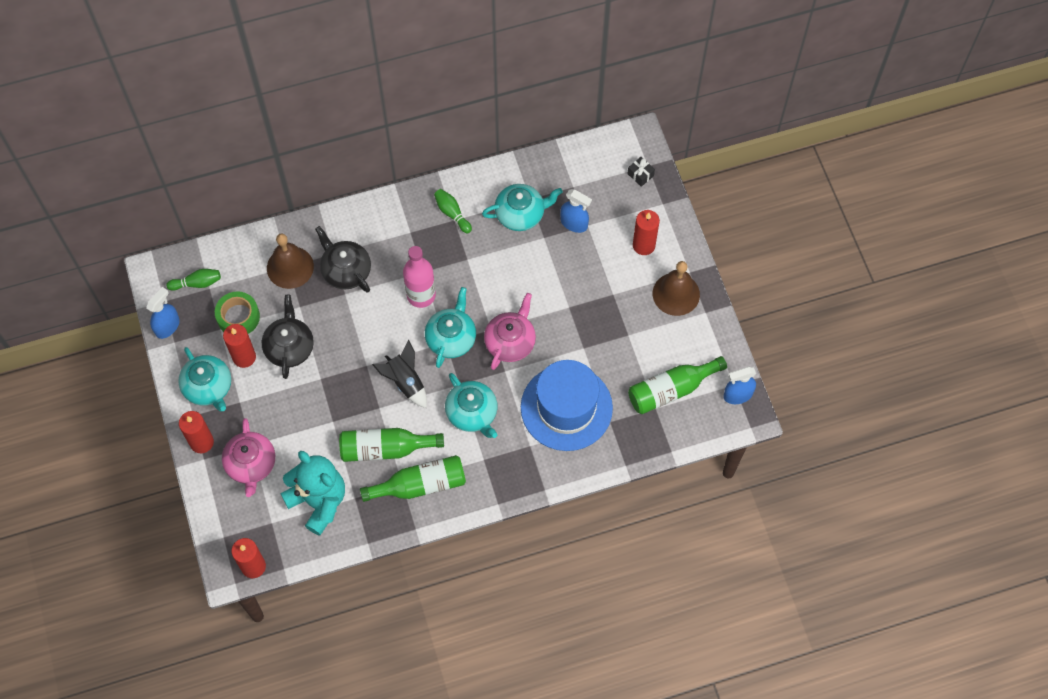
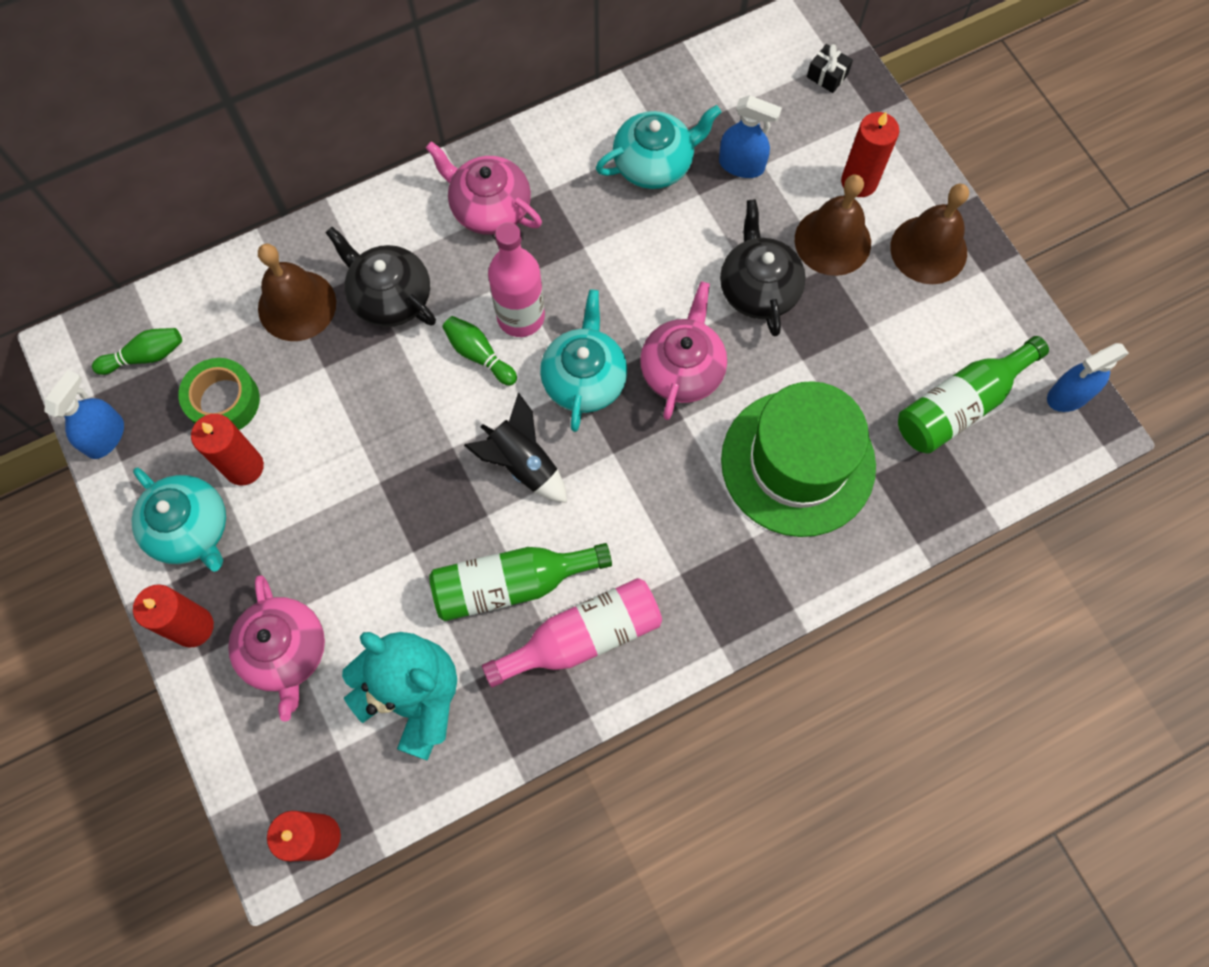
camera: 10 degrees left, 5 degrees up
black teapot [262,295,314,379] -> black teapot moved to [720,199,806,337]
green bottle [360,455,466,502] -> pink bottle [482,578,662,688]
green bowling pin [434,189,472,233] -> green bowling pin moved to [442,316,517,386]
turquoise teapot [445,373,497,438] -> none
blue hat [521,360,613,451] -> green hat [721,381,876,537]
none -> pink teapot [425,141,542,235]
none -> brown bell [795,175,871,276]

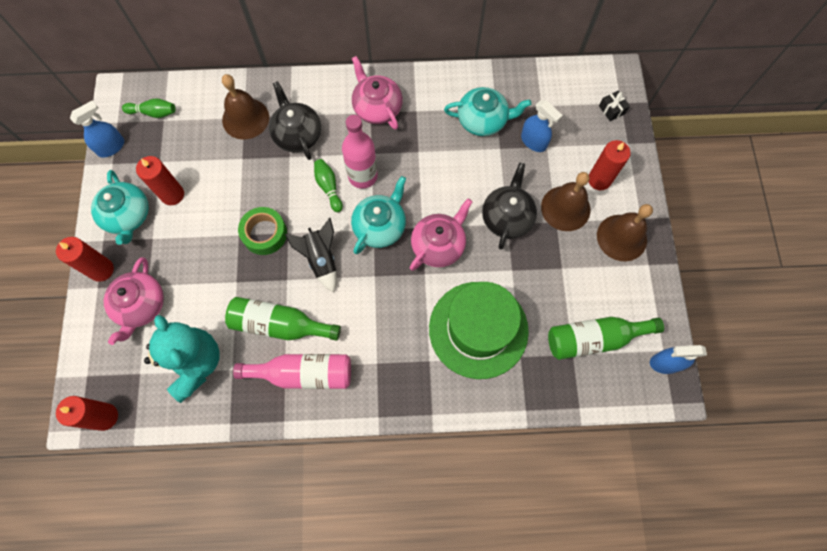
camera: 25 degrees right, 0 degrees up
green tape [179,358,260,430] -> green tape moved to [238,207,287,255]

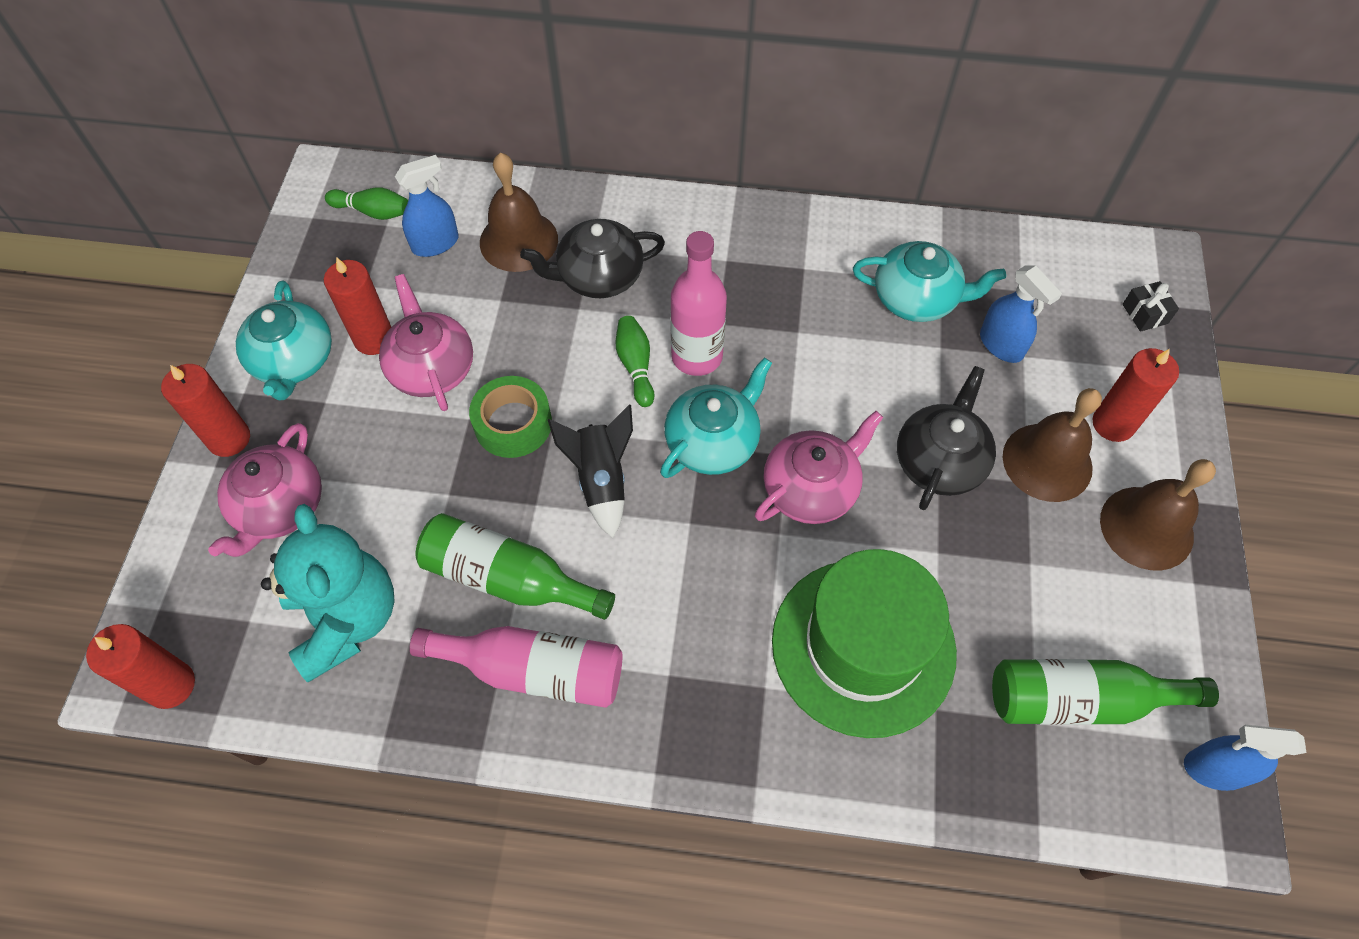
camera: 10 degrees right, 10 degrees down
blue spray bottle [70,100,124,158] -> blue spray bottle moved to [395,155,459,257]
black teapot [269,81,321,160] -> black teapot turned 90 degrees counterclockwise [520,219,665,298]
pink teapot [352,56,403,130] -> pink teapot moved to [379,274,473,411]

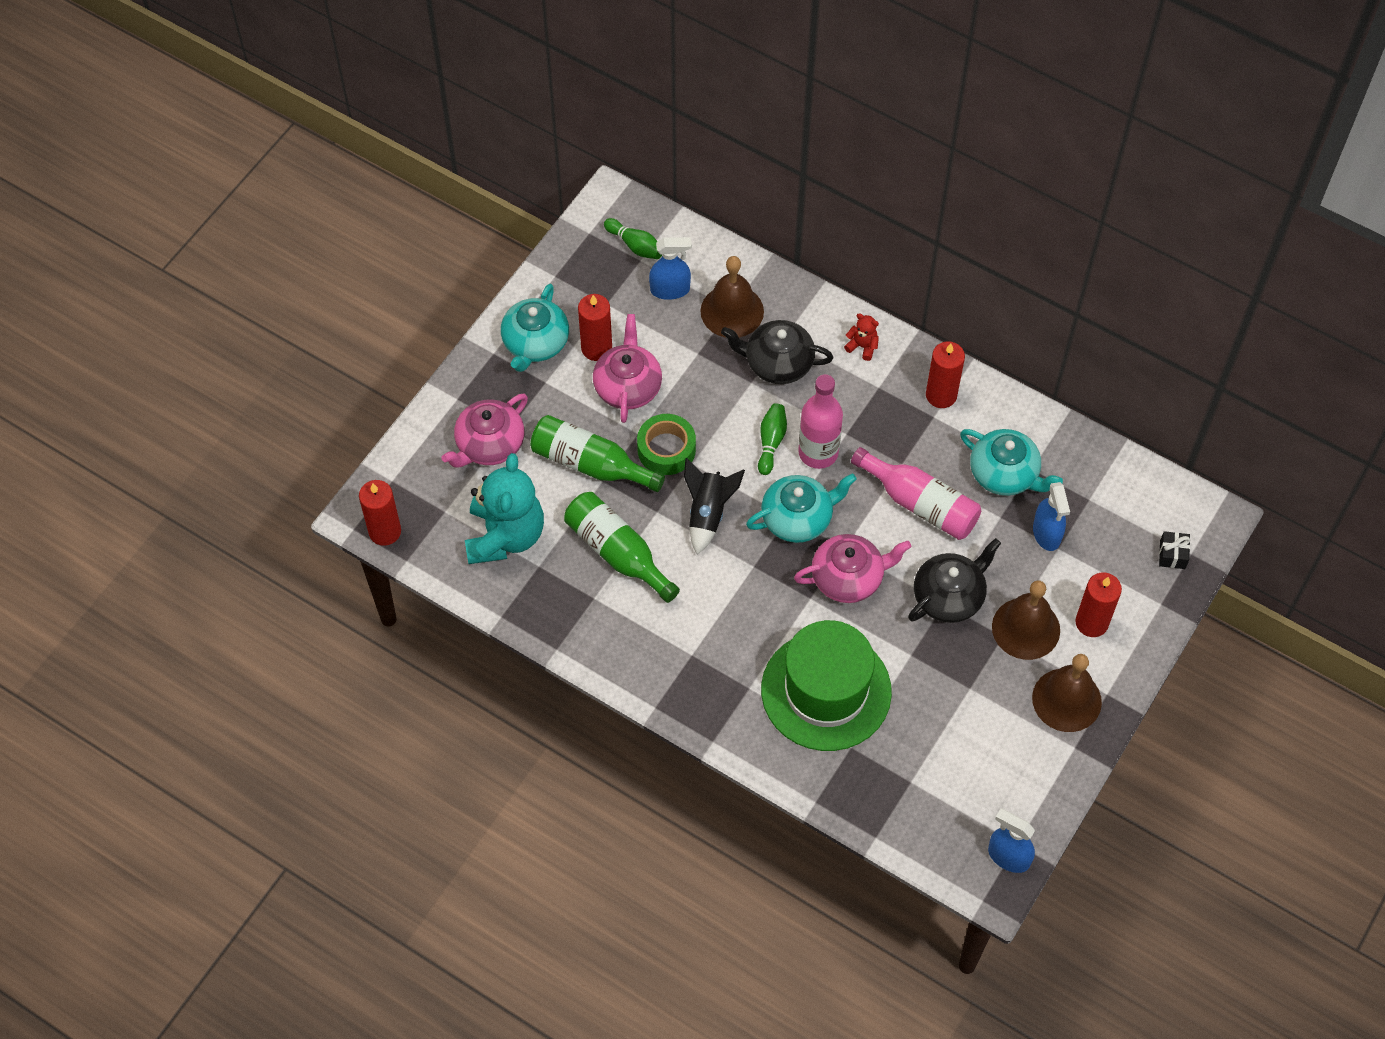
camera: 25 degrees right, 0 degrees up
red candle [161,364,250,457] -> red candle moved to [926,341,965,408]
pink bottle [410,626,623,708] -> pink bottle moved to [851,447,981,540]
green bottle [992,659,1219,725] -> green bottle moved to [530,415,665,492]
none -> red teddy bear [844,313,879,361]

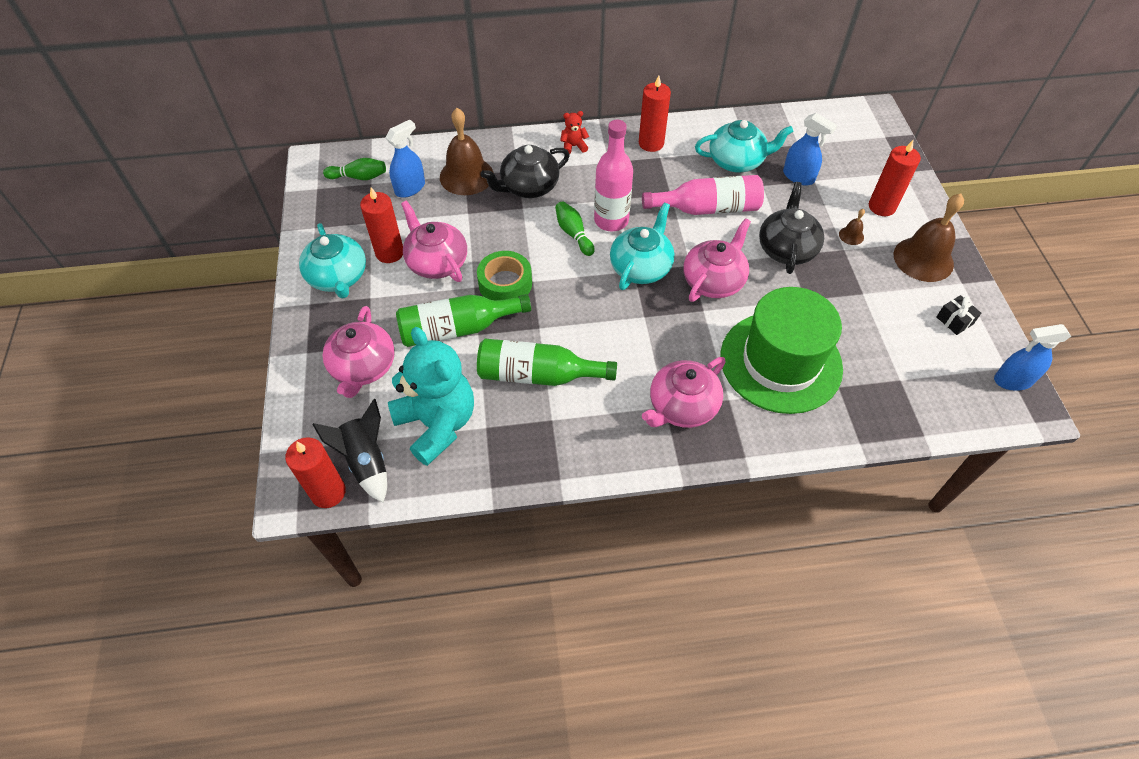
camera: 40 degrees left, 5 degrees down
black rocket [684,458,745,555] -> black rocket moved to [312,399,387,503]
brown bell [992,580,1060,660] -> brown bell [839,209,865,245], size x0.43
black gift [1159,531,1190,569] -> black gift moved to [937,295,982,335]
none -> pink teapot [642,357,726,428]

